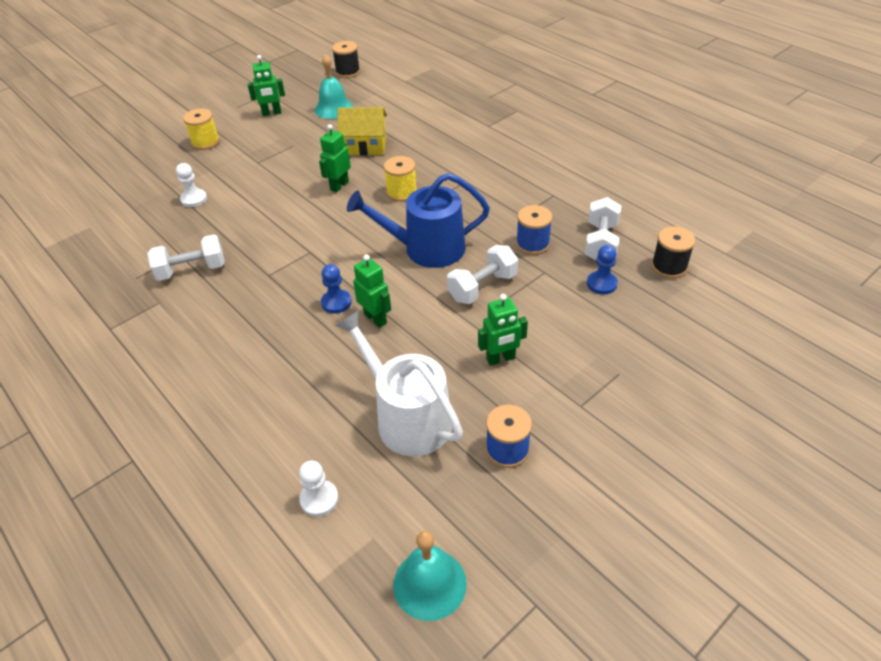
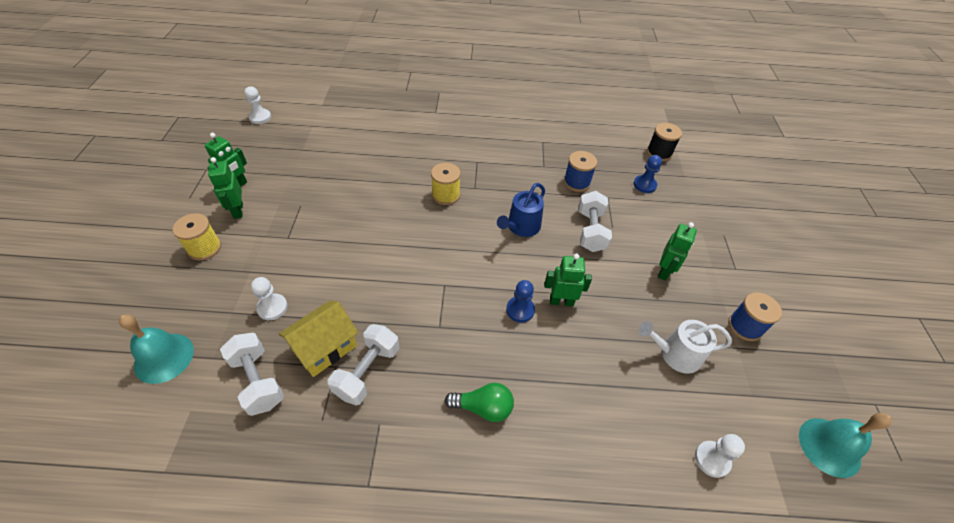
camera: 50 degrees left, 5 degrees up
turquoise bell [315,54,353,119] -> turquoise bell moved to [119,314,194,384]
green robot [319,124,351,192] -> green robot moved to [208,157,243,219]
black spool [332,41,360,78] -> white pawn [244,86,271,124]
white watering can [335,311,463,456] -> white watering can [639,320,732,374], size x0.64
yellow house [338,107,387,155] -> yellow house moved to [279,300,358,377]
blue watering can [347,173,490,268] -> blue watering can [497,183,545,237], size x0.64
white dumbbell [585,197,621,261] -> white dumbbell moved to [220,333,284,416]
none -> green light bulb [445,383,514,422]

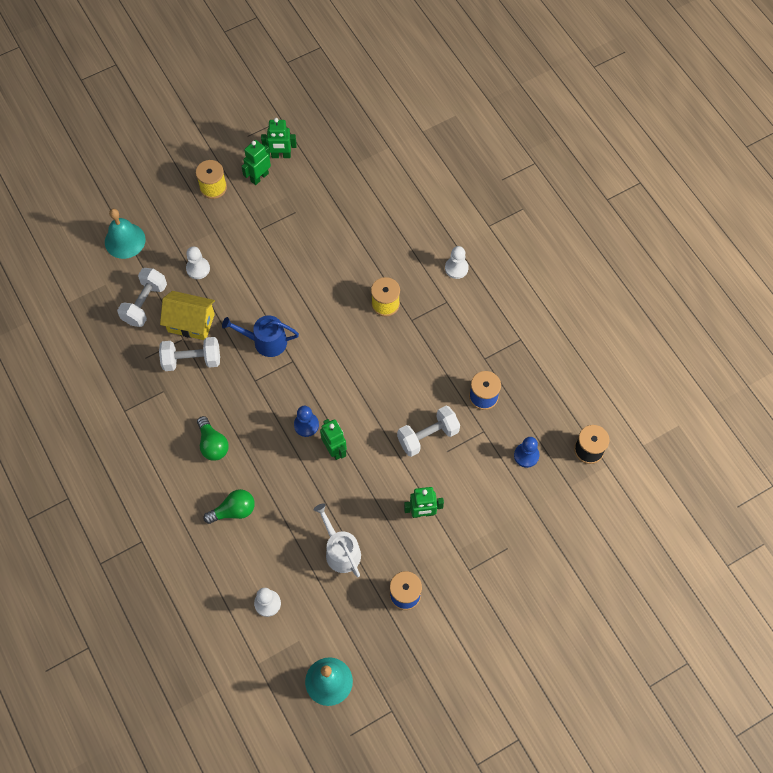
camera: 60 degrees right, 15 degrees up
white pawn [244,86,271,124] -> white pawn moved to [445,246,469,279]
blue watering can [497,183,545,237] -> blue watering can moved to [222,315,299,357]
none -> green light bulb [203,489,255,524]

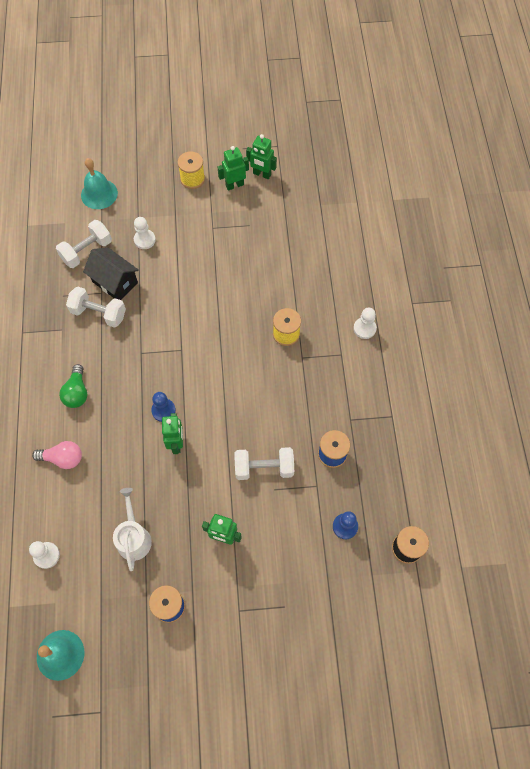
camera: 25 degrees right, 0 degrees up
yellow house [160,291,215,340] -> black house [83,248,139,300]
green light bulb [203,489,255,524] -> pink light bulb [32,441,82,469]
blue watering can [222,315,299,357] -> none

